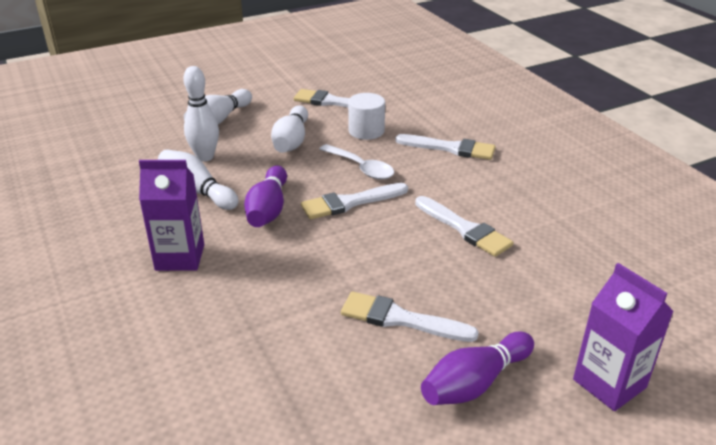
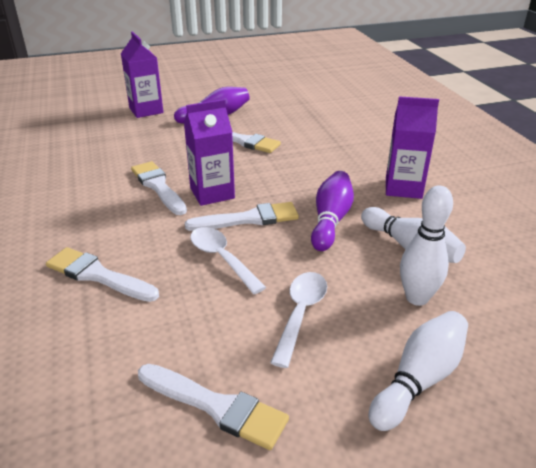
camera: 170 degrees left, 0 degrees up
white bowling pin [271,105,308,153] -> white spoon [270,272,327,368]
white cylinder [348,93,385,140] -> none
none -> purple carton [184,99,235,206]

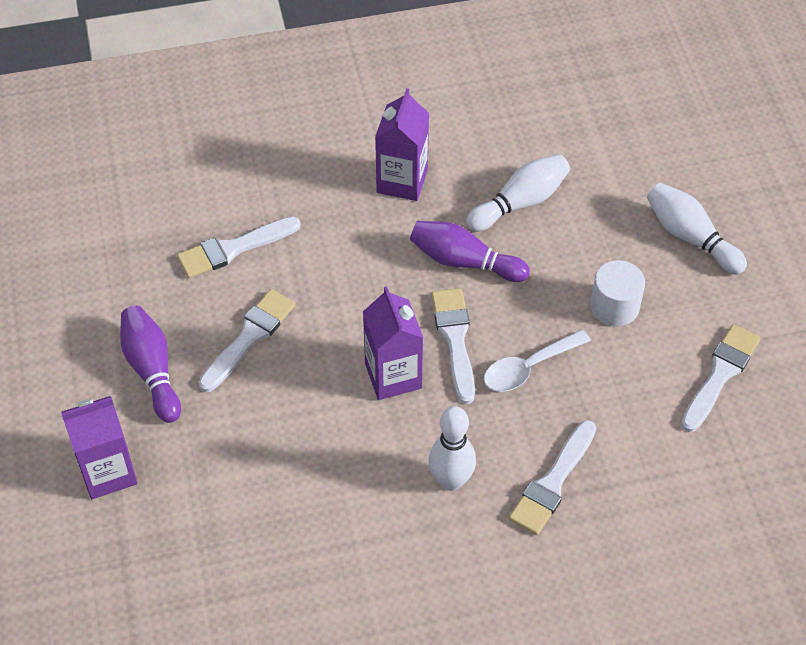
camera: 85 degrees left, 20 degrees up
white brush [131,161,187,215] -> white brush moved to [177,217,301,278]
white spoon [270,272,327,368] -> white cylinder [590,260,645,327]
white bowling pin [400,186,453,306] -> white bowling pin moved to [429,406,476,491]

